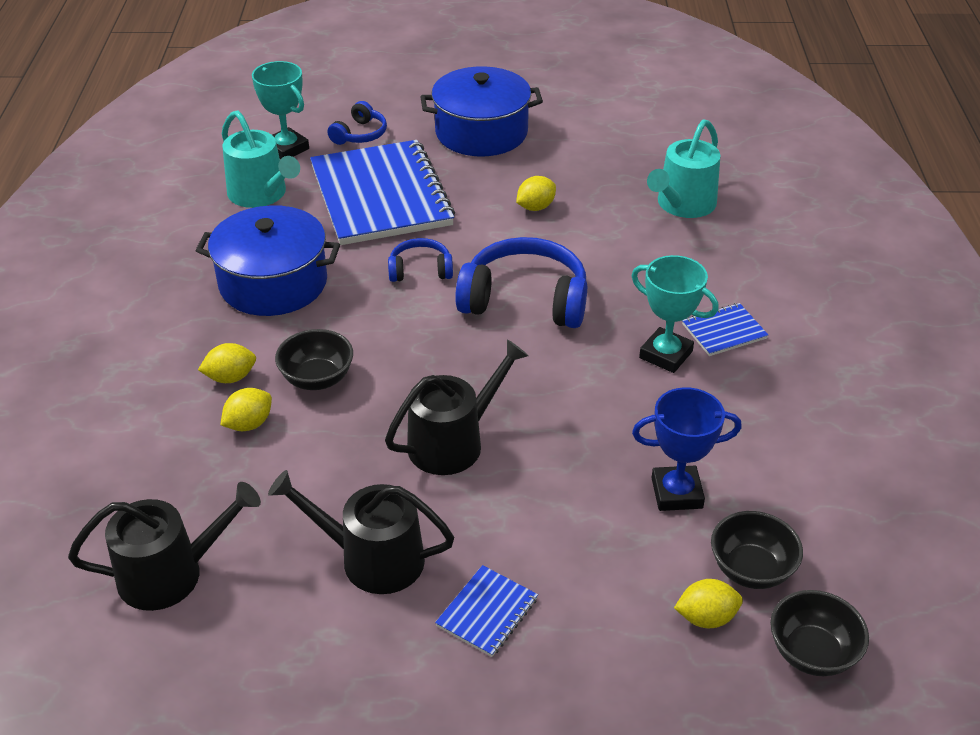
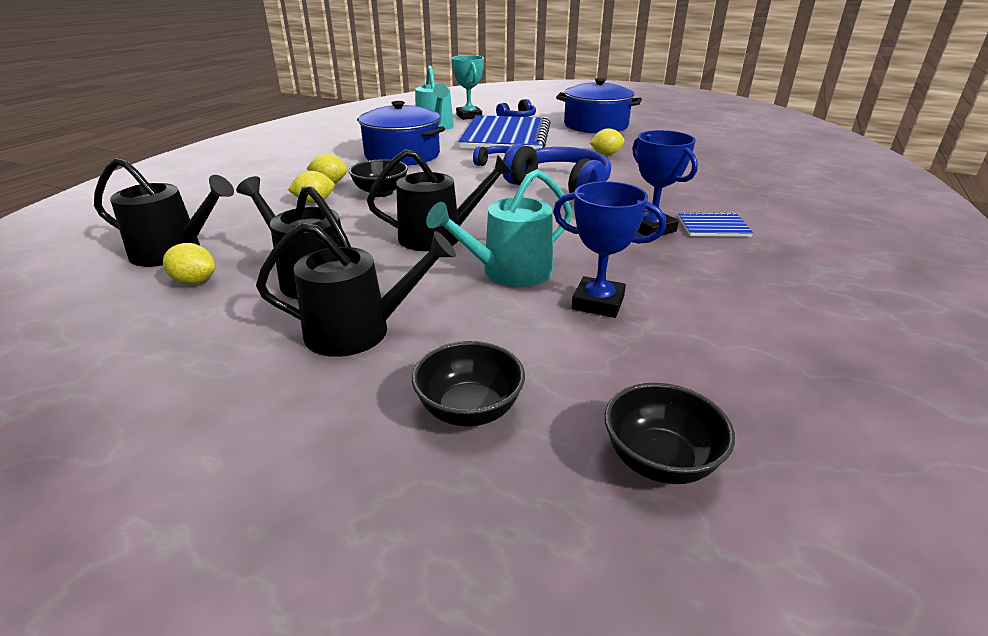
camera: 25 degrees right, 10 degrees down
blue notebook [435,565,538,657] -> black watering can [256,222,456,357]
turquoise trophy [631,255,719,373] -> blue trophy [632,130,698,236]
turquoise watering can [647,119,720,218] -> turquoise watering can moved to [426,169,572,287]
yellow lemon [674,579,743,628] -> yellow lemon moved to [163,243,215,285]
black bowl [711,511,803,589] -> black bowl moved to [412,341,525,427]

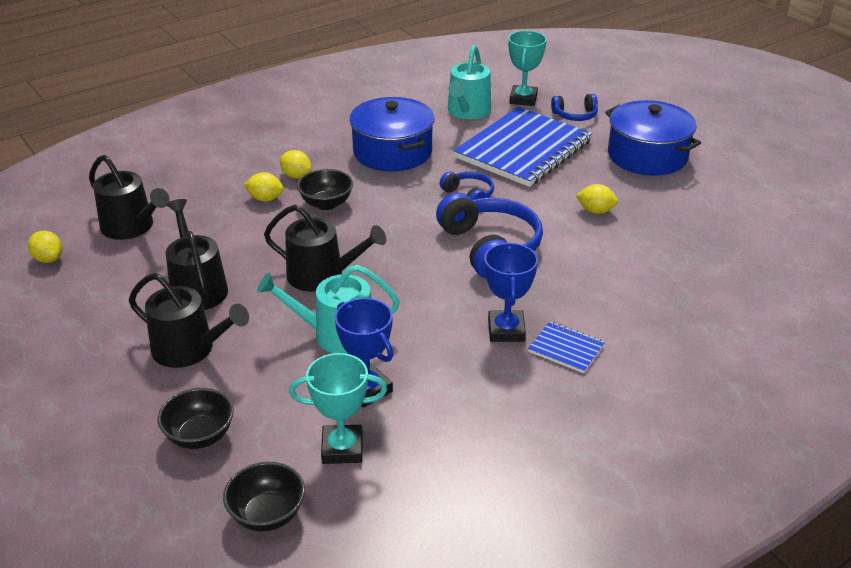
camera: 30 degrees right, 5 degrees up
yellow lemon [163,243,215,285] -> yellow lemon moved to [28,231,62,263]
none -> turquoise trophy [289,353,387,464]

